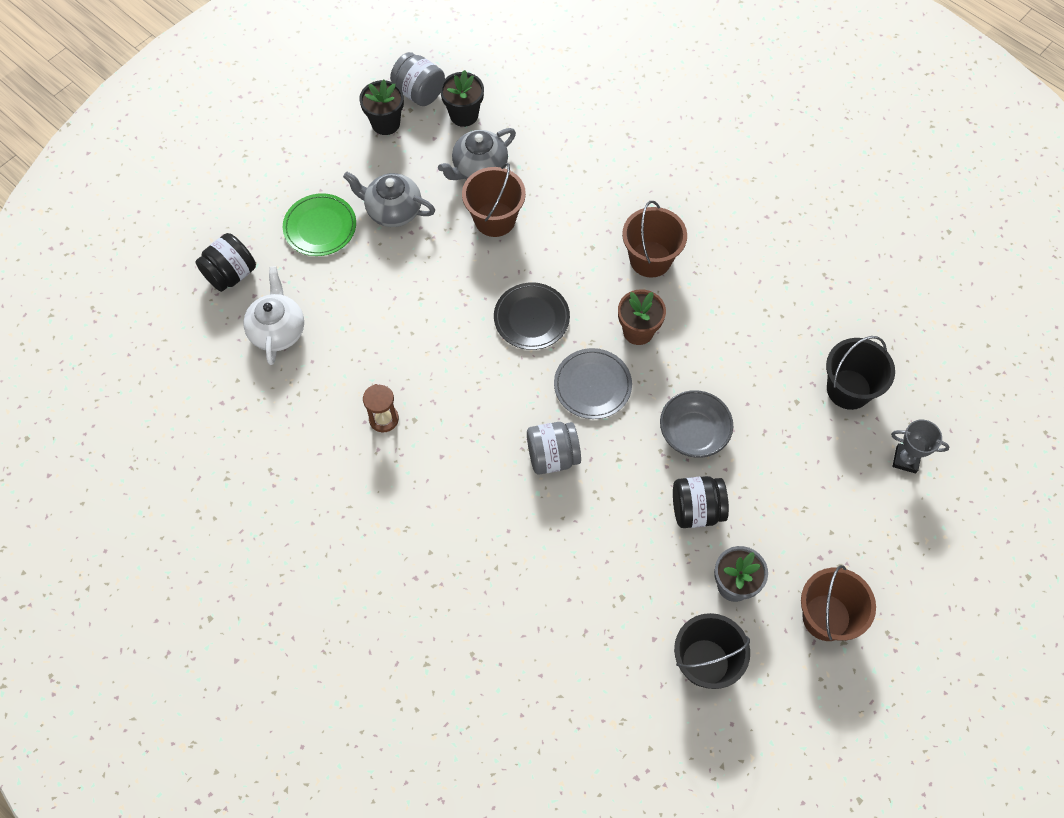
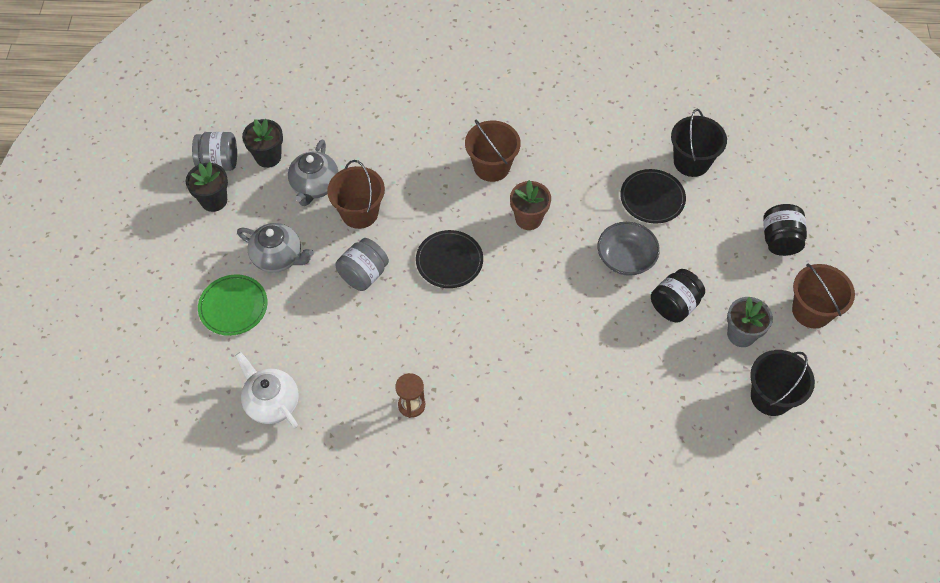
camera: 40 degrees left, 5 degrees down
black jar [195,233,256,292] -> black jar moved to [763,204,807,256]
grey teapot [343,172,435,227] -> grey teapot turned 135 degrees counterclockwise [237,223,314,273]
grey jar [527,422,581,475] -> grey jar moved to [335,238,389,291]
grey plate [554,348,632,419] -> none
grey trophy [891,420,950,473] -> none
none -> black plate [620,169,686,224]

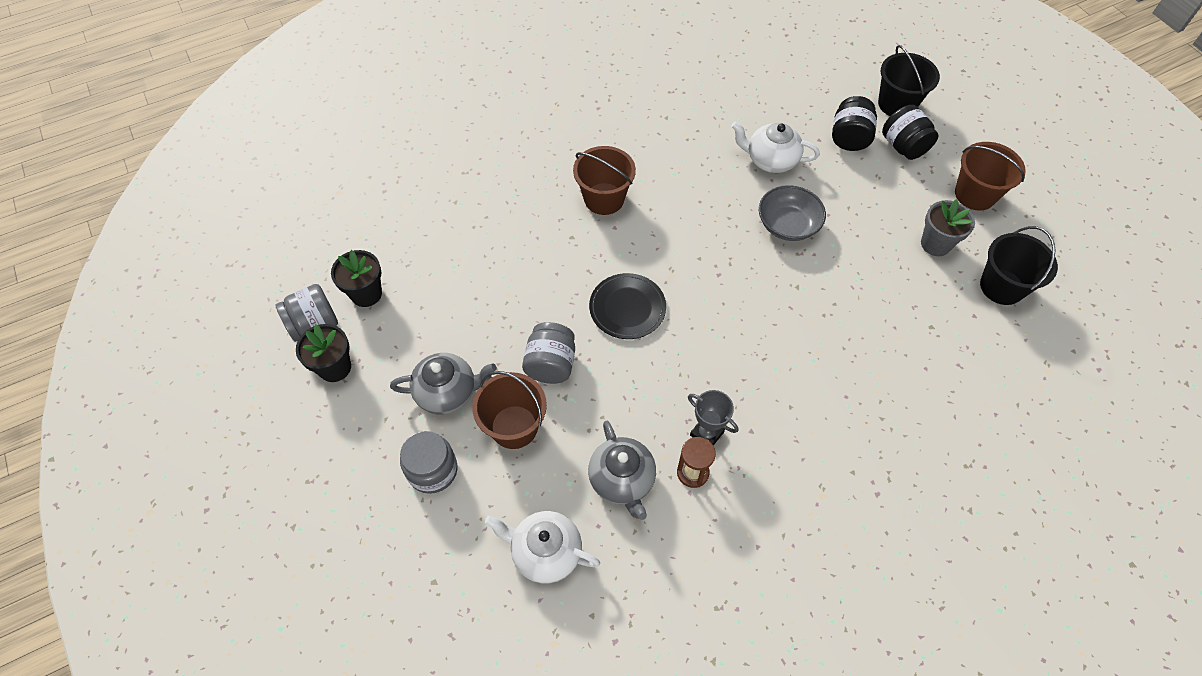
camera: 30 degrees left, 0 degrees up
green plate [198,274,268,336] -> grey jar [400,431,457,494]
grey teapot [288,140,339,206] -> grey teapot moved to [588,421,656,520]
brown bucket [327,160,385,229] -> brown bucket moved to [472,371,547,449]
brown flower pot [510,180,551,230] -> none
black plate [620,169,686,224] -> white teapot [731,122,820,173]
black jar [651,269,705,322] -> black jar moved to [832,96,877,151]
black bucket [671,109,727,177] -> black bucket moved to [878,45,940,116]
none -> grey trophy [688,390,738,446]

